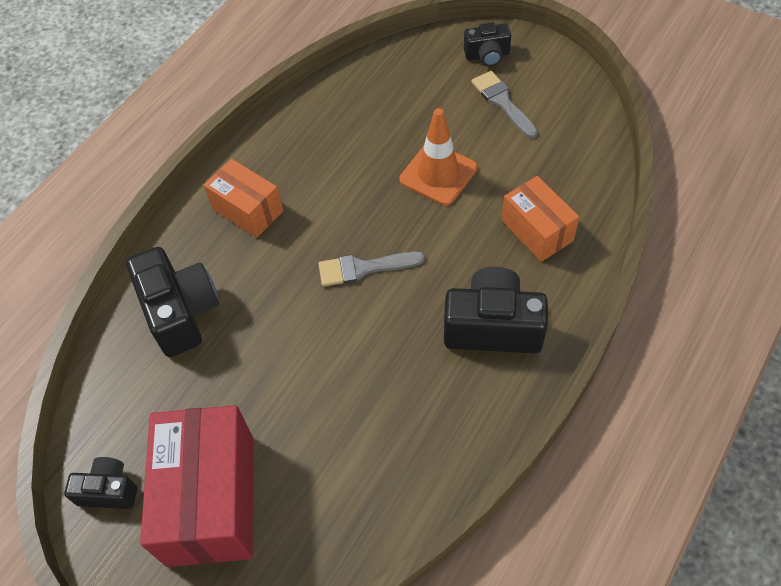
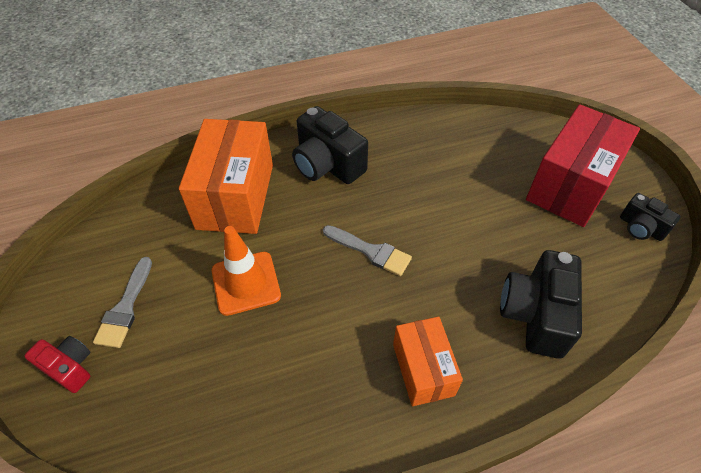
camera: 145 degrees left, 5 degrees down
black camera [464,22,511,67] -> red camera [25,336,91,393]
orange box [502,176,579,262] -> orange box [179,119,273,234], size x1.71

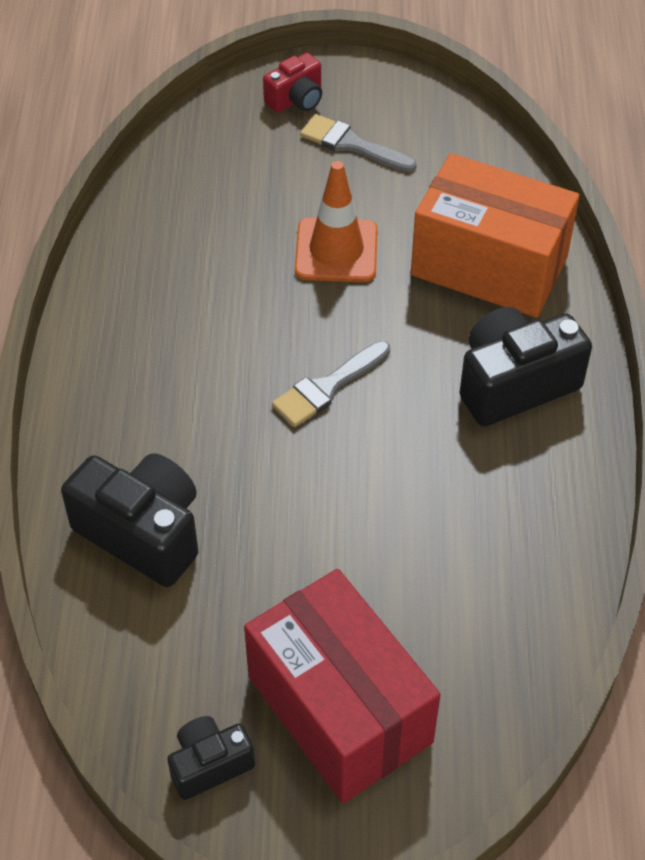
camera: 110 degrees right, 0 degrees up
orange box [393,317,463,406] -> none

